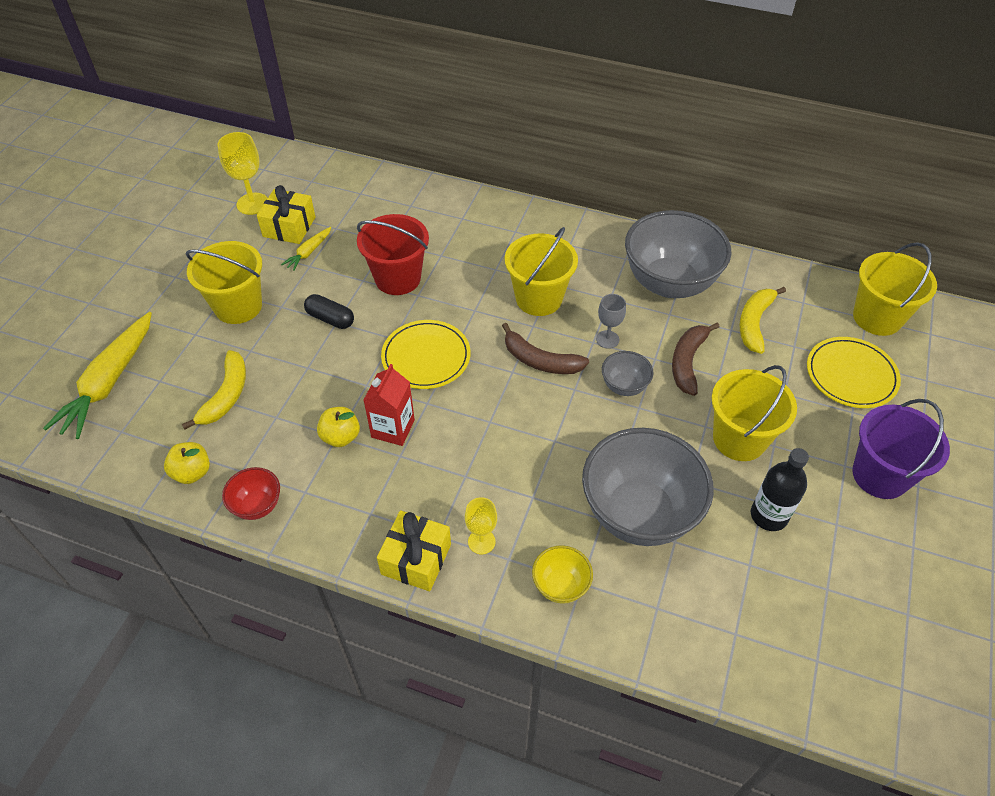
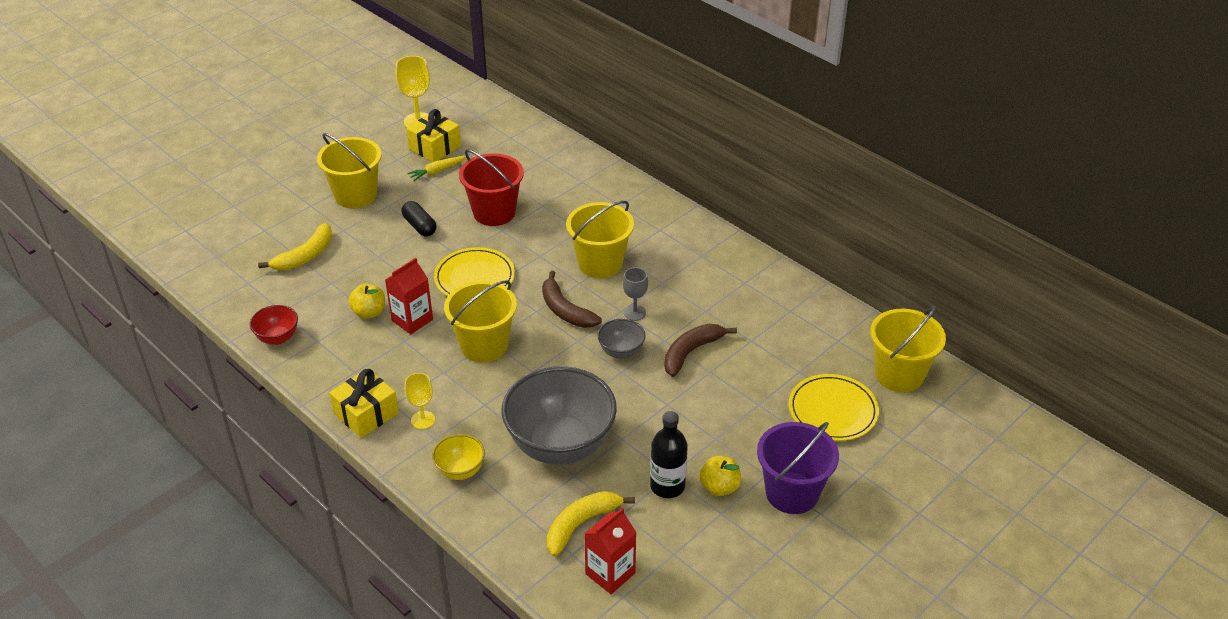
camera: 25 degrees right, 10 degrees down
yellow carrot [43,312,152,439] -> none
yellow apple [164,442,210,484] -> yellow apple moved to [700,455,741,496]
grey bowl [625,210,732,298] -> none
yellow bucket [711,365,797,461] -> yellow bucket moved to [444,280,517,363]
yellow banana [739,287,786,354] -> yellow banana moved to [547,491,635,557]
none -> red carton [584,508,637,594]

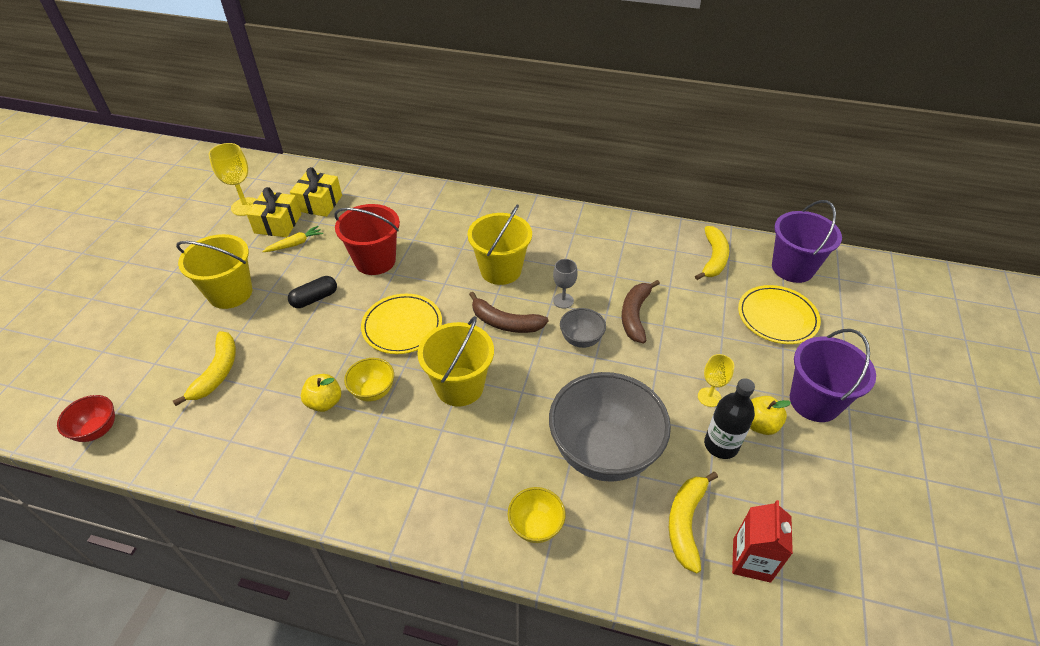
camera: 30 degrees left, 5 degrees up
red bowl [250,305,298,345] -> red bowl moved to [57,395,115,442]
yellow gift [329,368,399,438] -> yellow gift moved to [290,167,342,217]
red carton [385,258,433,334] -> yellow bowl [344,358,394,402]
black capsule [402,201,436,237] -> black capsule turned 60 degrees counterclockwise [288,276,337,308]
yellow goblet [405,373,435,429] -> yellow goblet moved to [698,354,734,407]
yellow carrot [407,156,466,181] -> yellow carrot turned 150 degrees counterclockwise [262,226,323,252]
yellow bucket [870,306,946,392] -> purple bucket [772,200,842,283]
none -> yellow banana [695,226,729,280]

